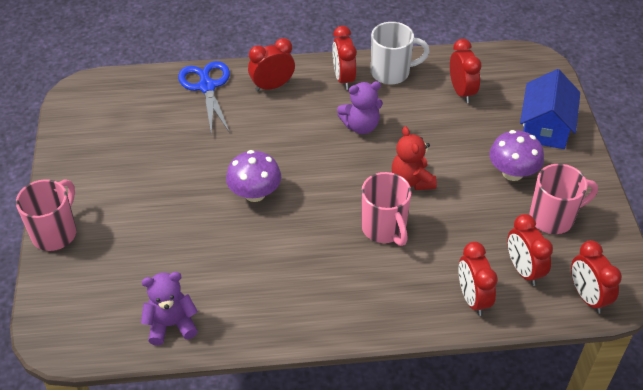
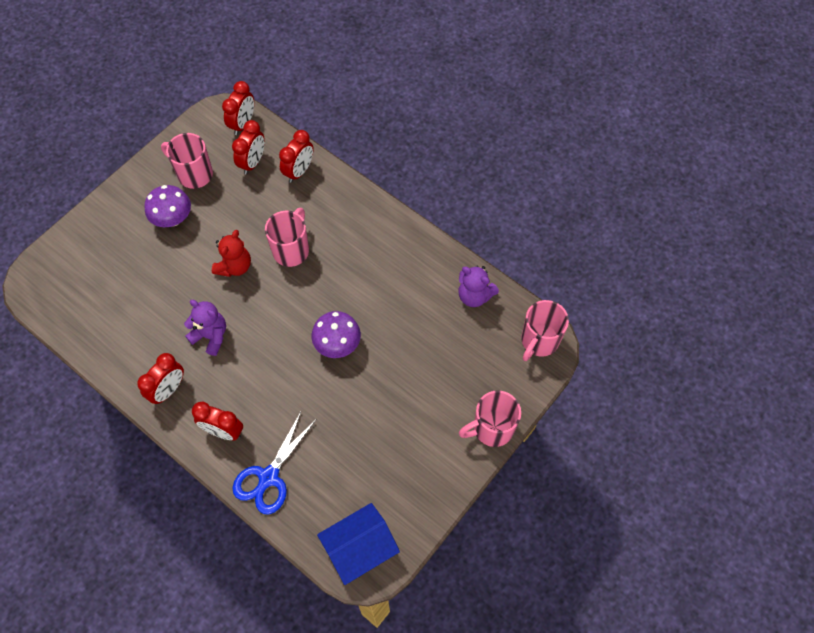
camera: 135 degrees left, 15 degrees up
white mug [371,22,430,84] -> none
red clock [450,39,482,103] -> none
blue house [520,69,580,149] -> blue house moved to [317,503,400,585]
none -> pink mug [521,300,569,361]

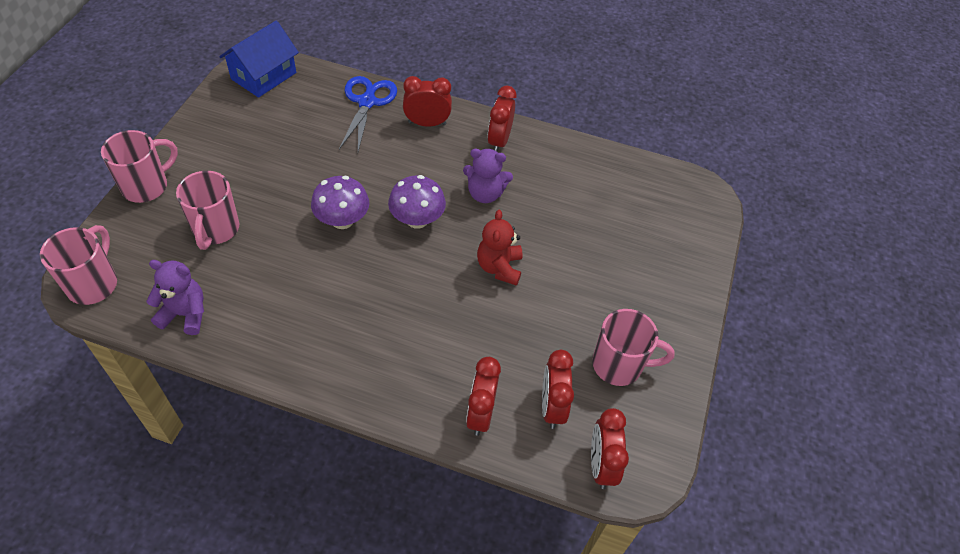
camera: 155 degrees right, 10 degrees down
purple mushroom [144,185,191,227] -> purple mushroom moved to [388,175,446,229]
pink mug [265,208,309,267] -> pink mug moved to [176,171,239,250]

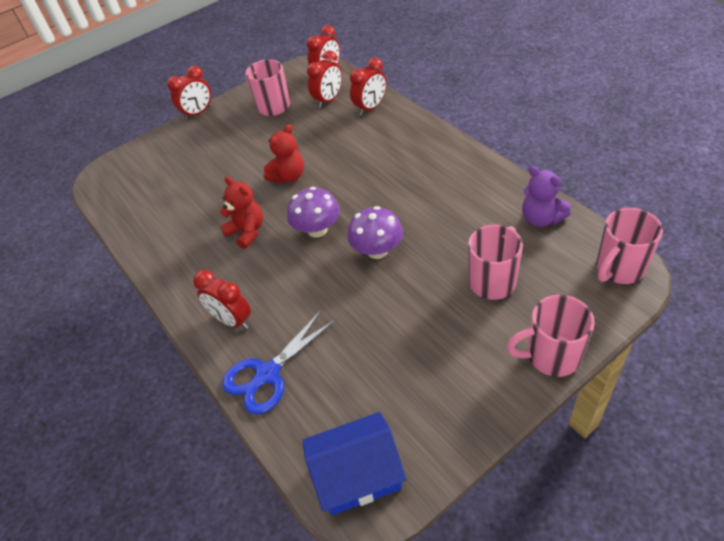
camera: 135 degrees left, 5 degrees down
purple teddy bear [463,149,513,203] -> red teddy bear [220,176,263,249]
red clock [488,86,516,152] -> red clock moved to [167,66,211,120]

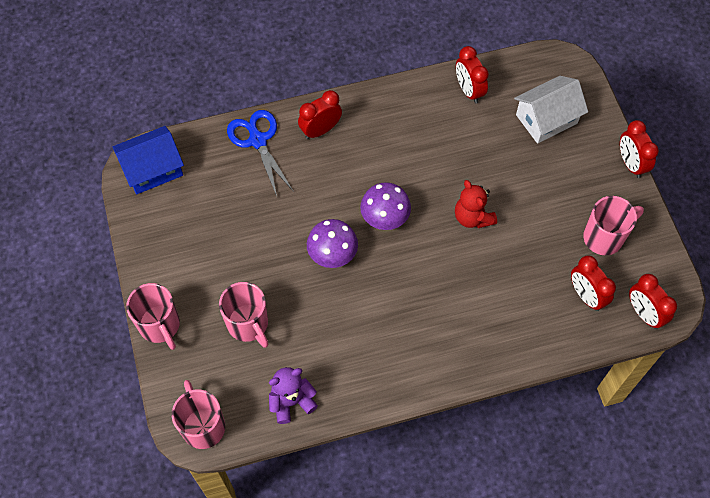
camera: 105 degrees right, 15 degrees up
red teddy bear [220,176,263,249] -> none
blue house [302,412,407,515] -> blue house turned 60 degrees clockwise [113,126,184,194]
red clock [350,58,387,115] -> red clock moved to [456,46,489,104]
pink mug [506,295,595,377] -> pink mug turned 135 degrees clockwise [126,283,180,350]
none -> white house [514,76,588,144]

